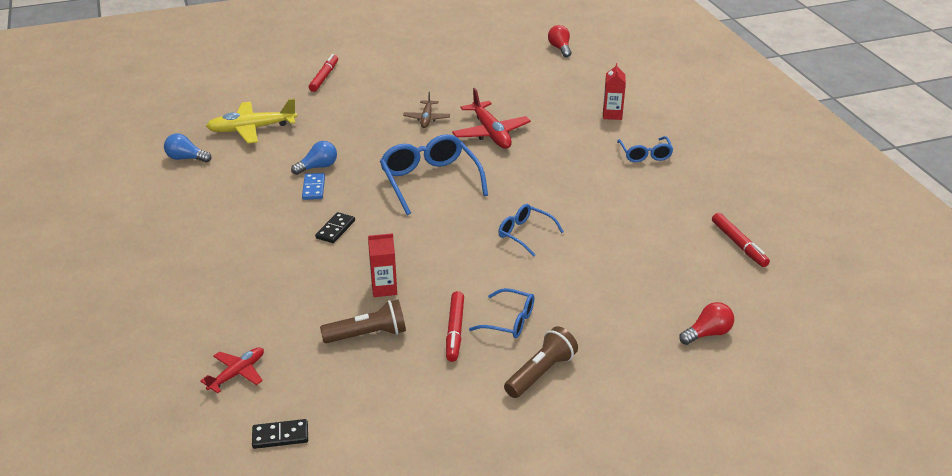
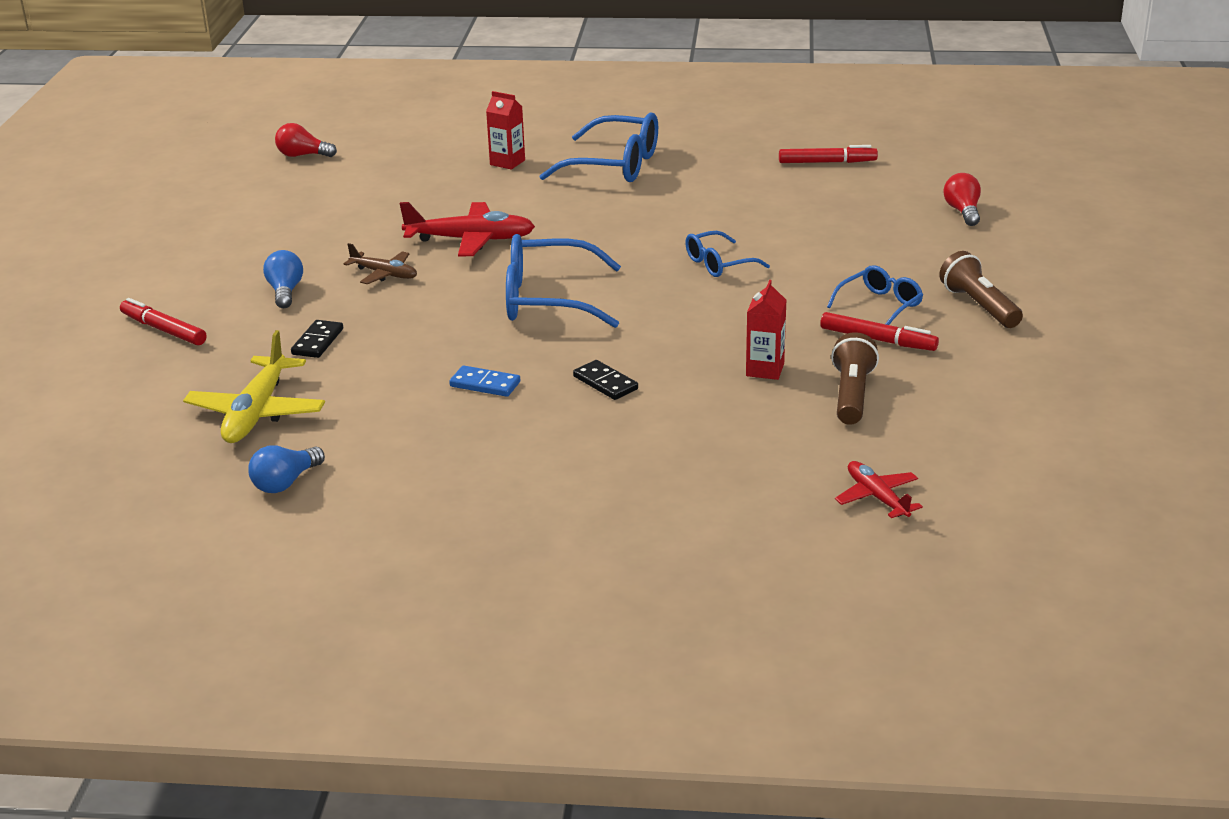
camera: 65 degrees left, 5 degrees down
black domino [252,419,308,449] -> black domino moved to [291,320,343,358]
blue light bulb [291,141,337,175] -> blue light bulb moved to [263,250,303,308]
blue glasses [617,136,673,162] -> blue glasses [540,112,658,182], size x1.78

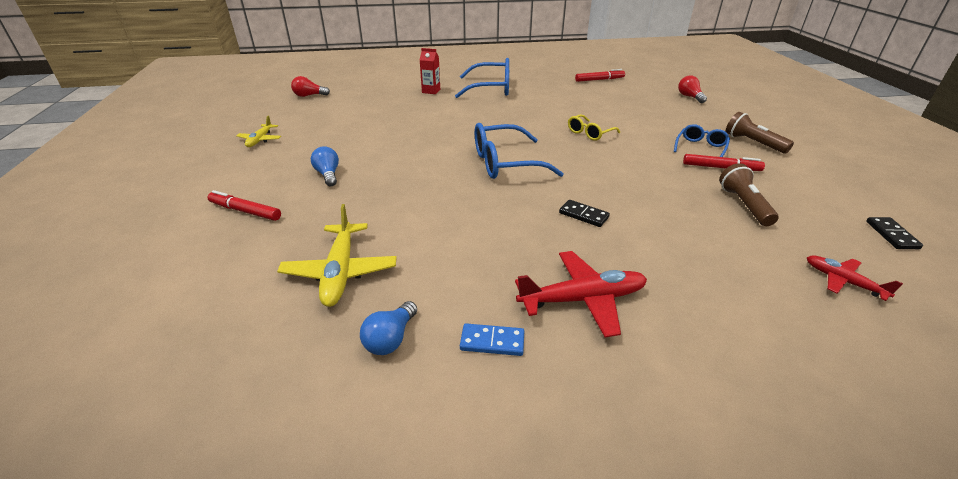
camera: 15 degrees left, 5 degrees up
black domino [291,320,343,358] -> black domino moved to [866,217,923,249]
brown plane [343,243,417,284] -> none
red plane [400,202,535,256] -> red plane moved to [515,251,647,338]
blue domino [449,365,520,397] -> blue domino moved to [460,323,524,356]
blue glasses [685,231,770,277] -> yellow glasses [568,115,620,141]
red carton [746,280,786,380] -> none
none -> yellow plane [236,116,281,147]

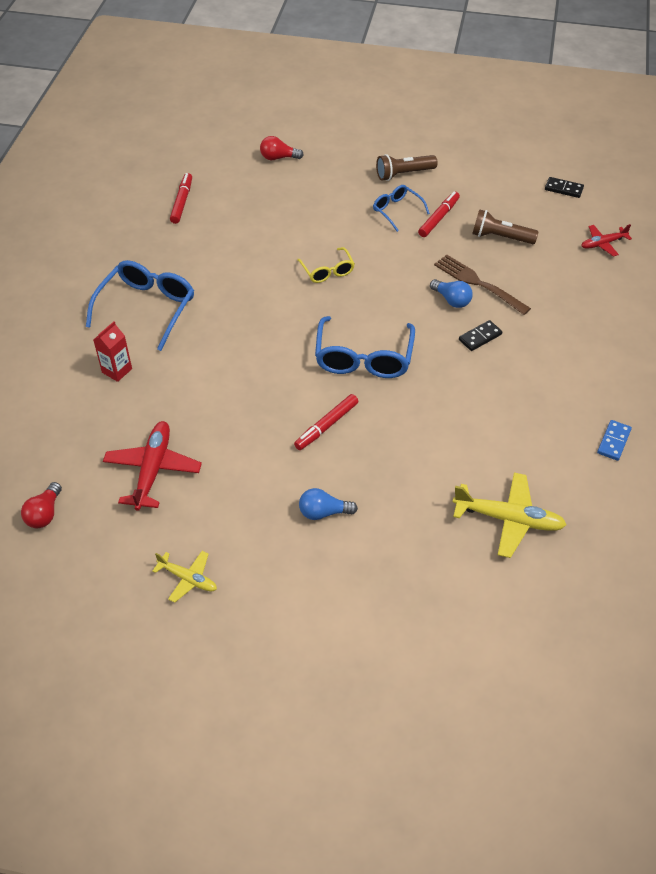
camera: 70 degrees left, 15 degrees up
red marker [207,190,281,221] -> red marker moved to [294,394,359,450]
blue light bulb [360,301,417,355] -> blue light bulb moved to [430,279,472,308]
red plane [515,251,647,338] -> red plane moved to [103,421,202,511]
none -> brown fork [434,254,531,315]

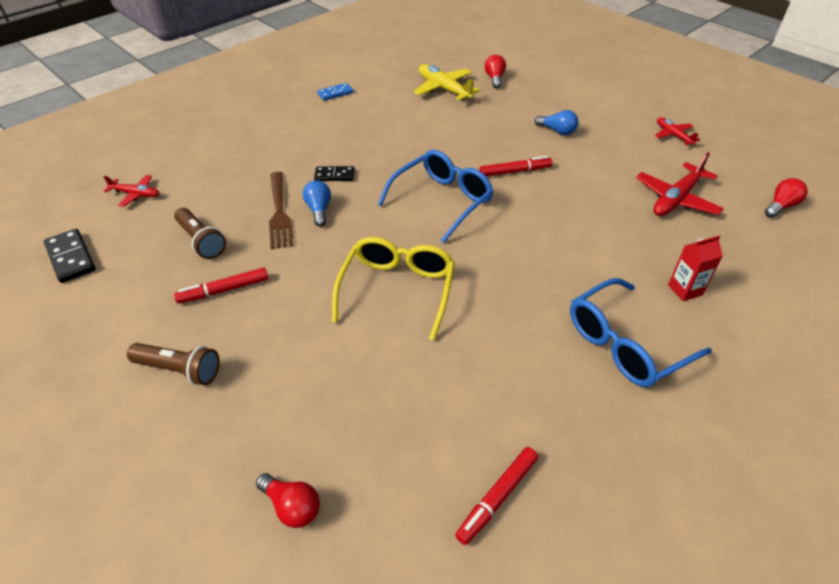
camera: 145 degrees left, 5 degrees down
yellow plane [153,551,217,603] -> red plane [655,117,700,145]
yellow glasses [297,247,355,283] -> yellow glasses [332,237,455,341], size x1.78
blue glasses [373,185,430,232] -> none
black domino [545,177,584,198] -> black domino [44,229,96,283], size x1.50
none -> red light bulb [485,54,506,88]

